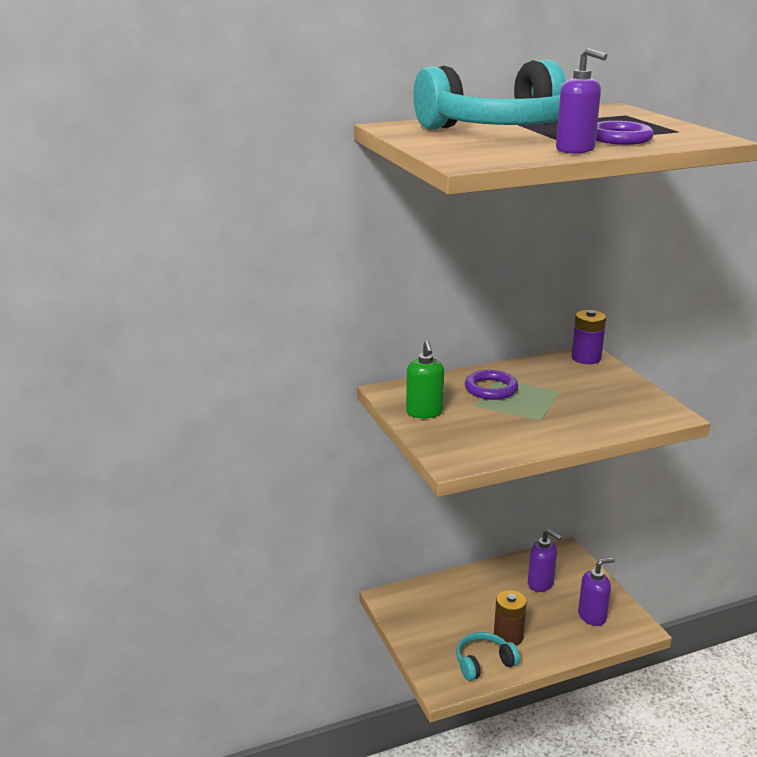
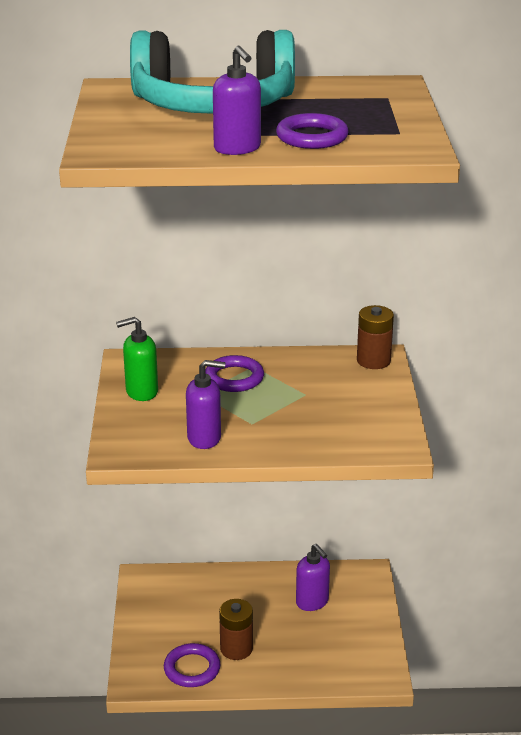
camera: 20 degrees right, 5 degrees up
green soap dispenser [406,341,444,418] -> green soap dispenser turned 60 degrees clockwise [116,317,158,401]
turquoise headphones [456,632,520,681] -> purple ring [164,643,220,687]
purple battery [571,310,606,364] -> brown battery [357,305,394,369]
purple soap dispenser [578,557,615,626] -> purple soap dispenser moved to [186,360,225,449]

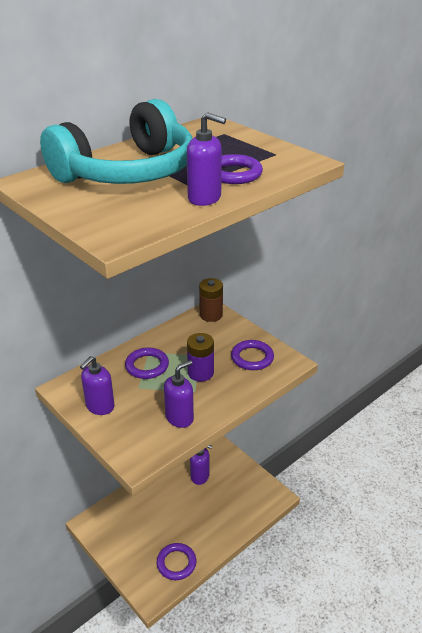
camera: 40 degrees left, 5 degrees up
green soap dispenser [116,317,158,401] -> purple soap dispenser [80,356,115,415]
brown battery [219,599,253,660] -> none
none -> purple battery [187,333,214,382]
none -> purple ring [231,340,274,370]

